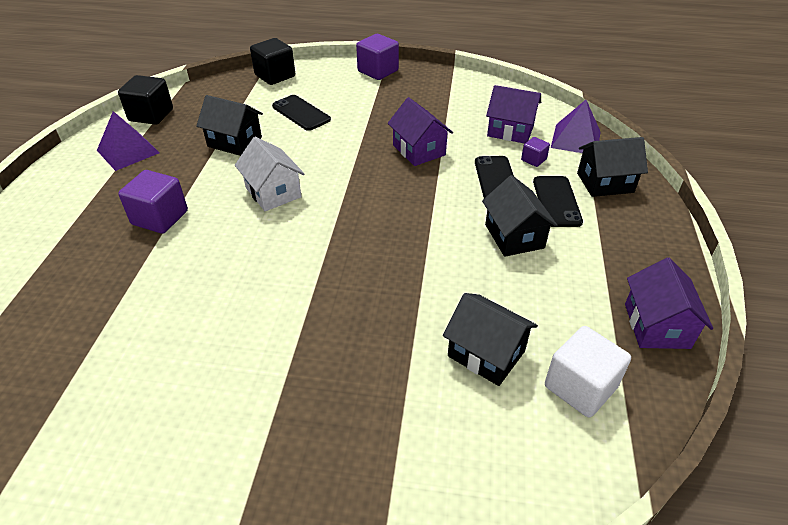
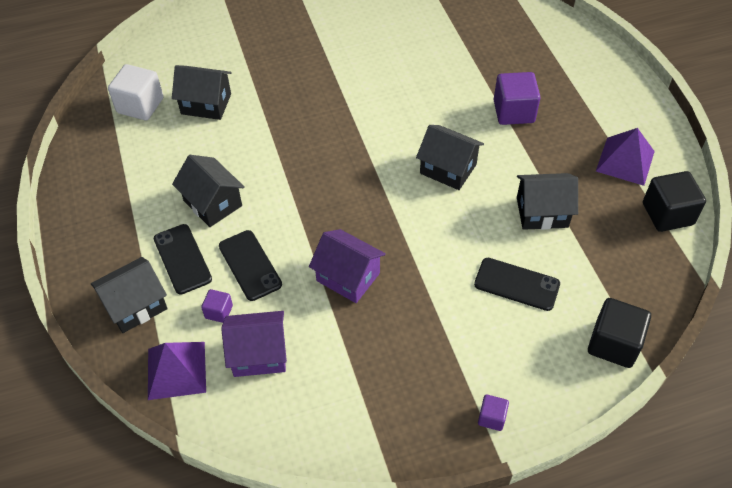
camera: 155 degrees right, 10 degrees up
white house [235,137,304,211] -> black house [416,125,484,190]
purple cube [356,34,399,80] -> purple cube [478,394,509,431], size x0.52
purple house [625,258,713,349] -> none

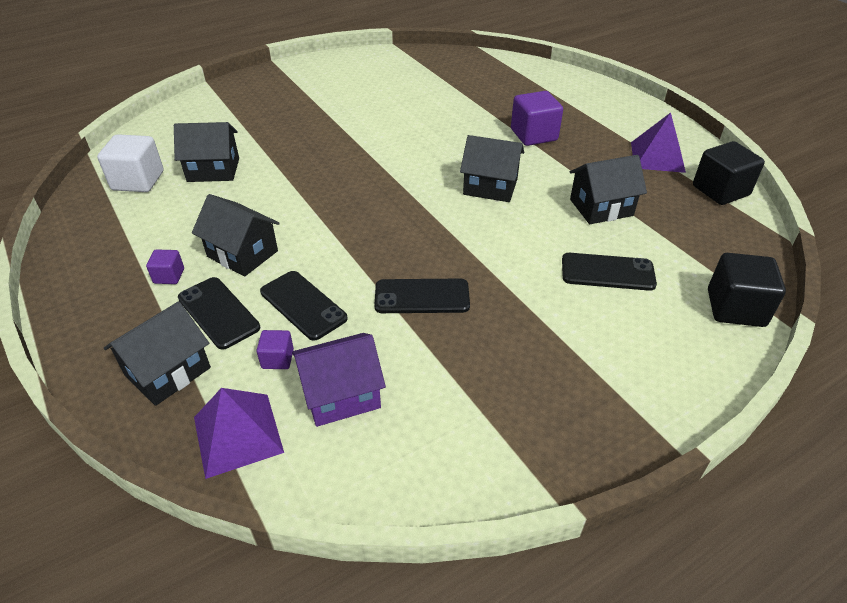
camera: 15 degrees left, 10 degrees down
purple house [309,229,386,303] -> black phone [375,279,470,313]
purple cube [478,394,509,431] -> purple cube moved to [146,250,184,284]

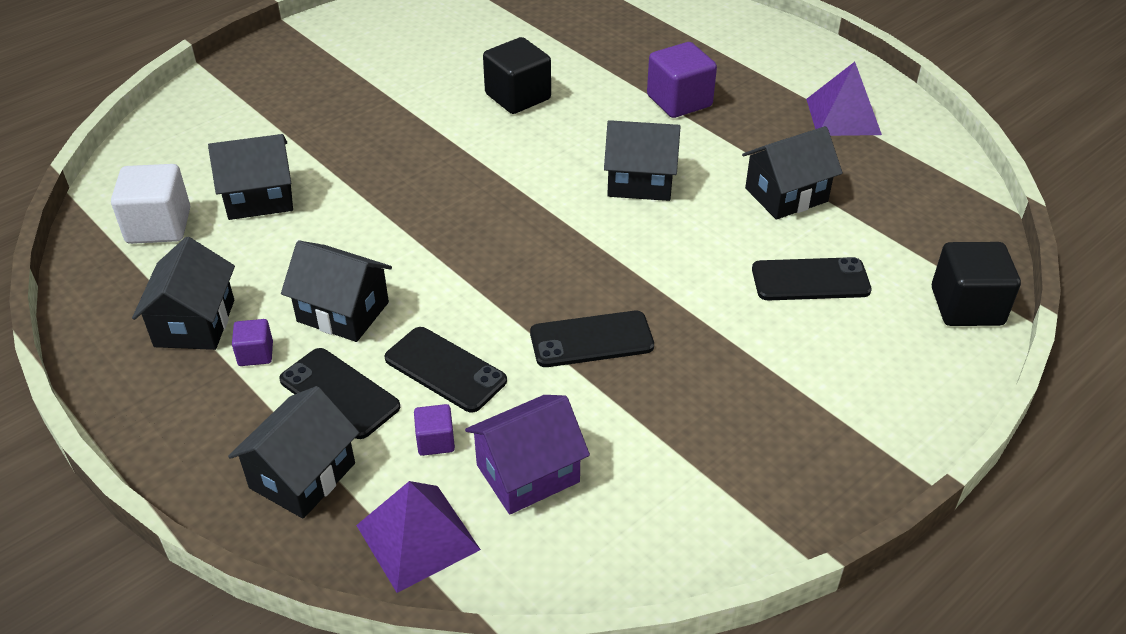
camera: 10 degrees left, 0 degrees up
black cube [693,141,765,205] -> black cube moved to [483,37,551,114]
none -> black house [132,237,235,350]

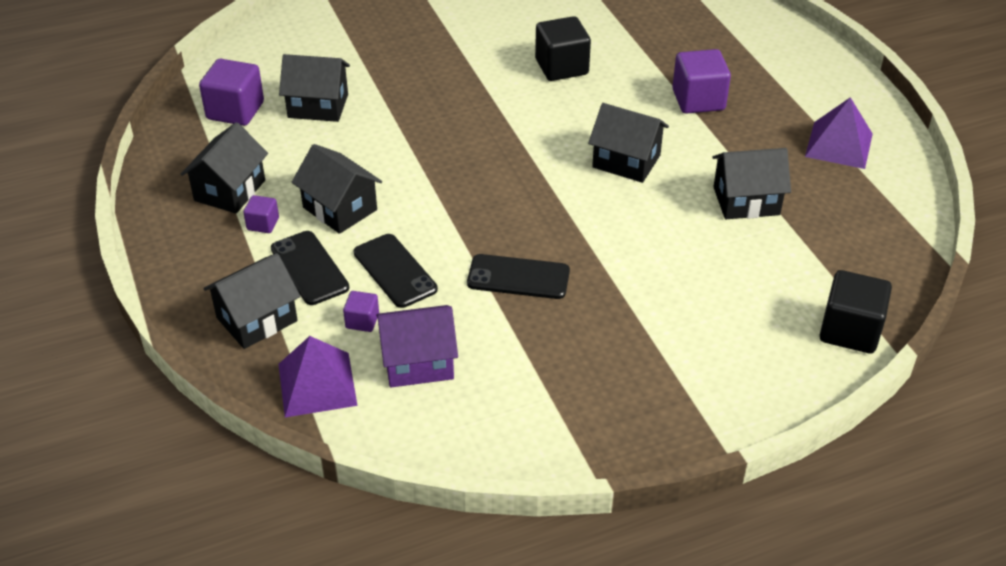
camera: 20 degrees right, 0 degrees up
white cube [111,164,190,244] -> purple cube [199,59,264,126]
black phone [752,257,872,301] -> none

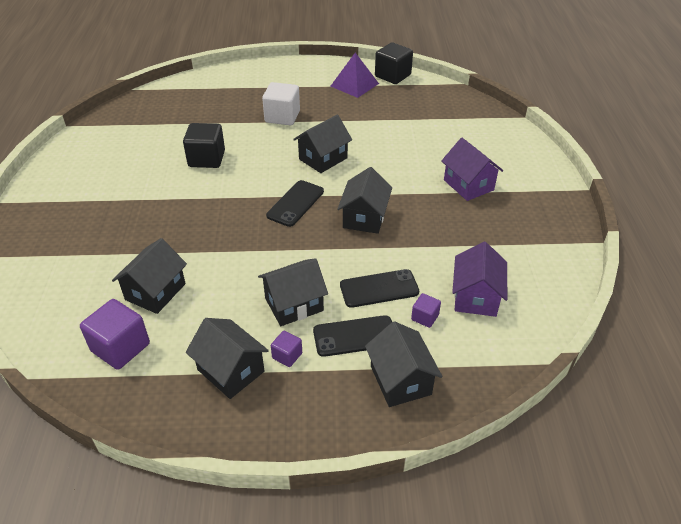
camera: 70 degrees left, 0 degrees up
purple pyramid [278,336,358,417] -> none
black phone [467,254,570,299] -> black phone moved to [266,180,324,227]
purple cube [672,49,731,114] -> white cube [262,82,300,125]
black house [712,148,791,219] -> black house moved to [337,167,392,234]
black cube [820,270,892,354] -> black cube moved to [375,43,413,84]
none -> purple house [442,138,504,201]

